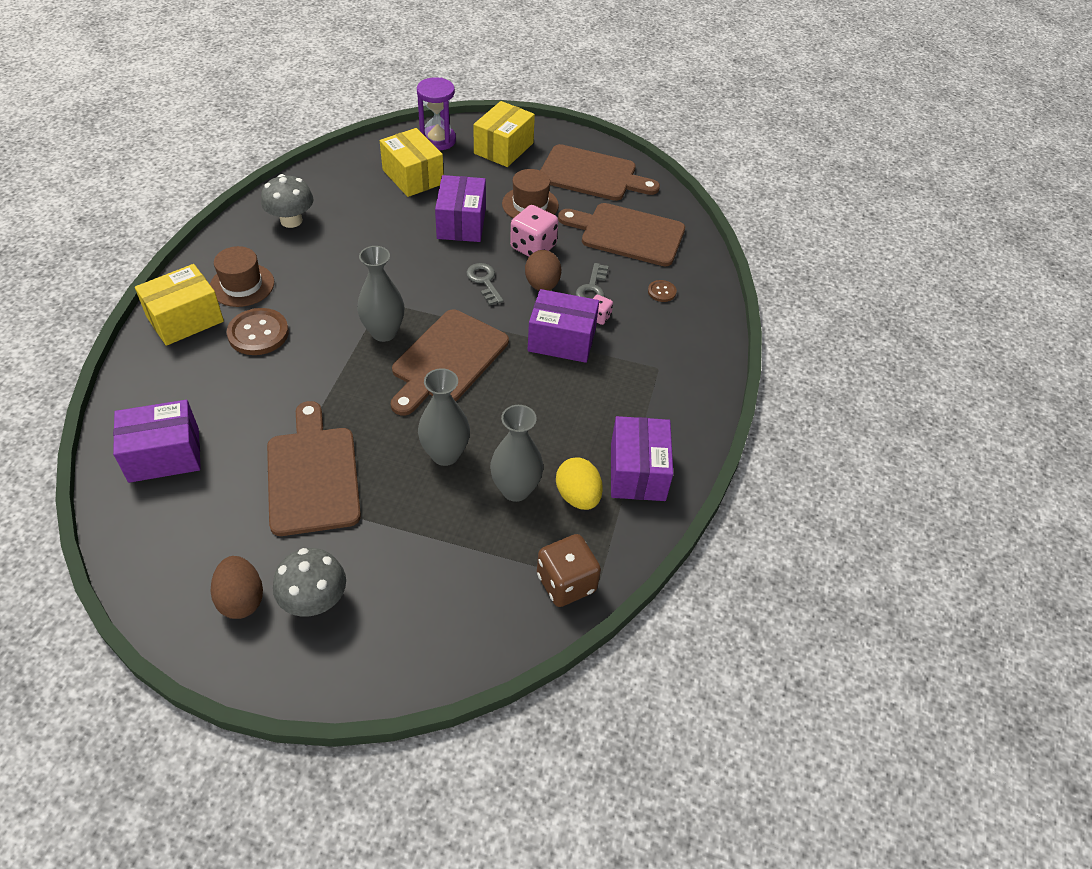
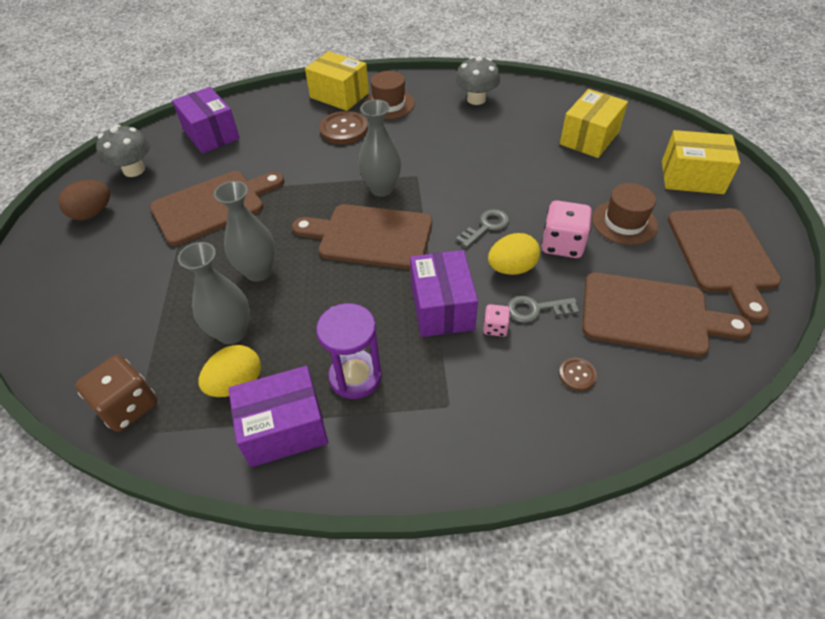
camera: 75 degrees right, 0 degrees up
grey mushroom [273,548,346,616] -> grey mushroom moved to [96,125,150,177]
purple hourglass [417,77,456,151] -> purple hourglass moved to [316,303,382,399]
purple box [435,175,486,242] -> none
brown egg [525,250,561,291] -> yellow egg [488,233,540,275]
brown cutting board [558,203,685,266] -> brown cutting board turned 105 degrees clockwise [582,272,752,357]

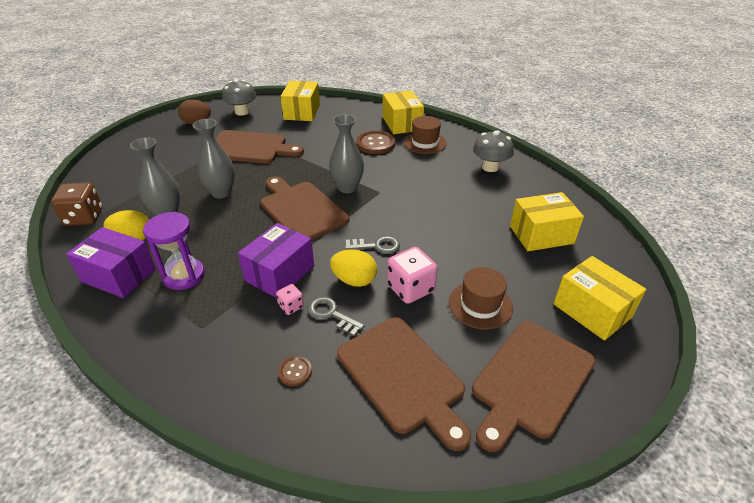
camera: 40 degrees right, 10 degrees down
purple box [172,87,240,154] -> yellow box [280,81,320,121]

